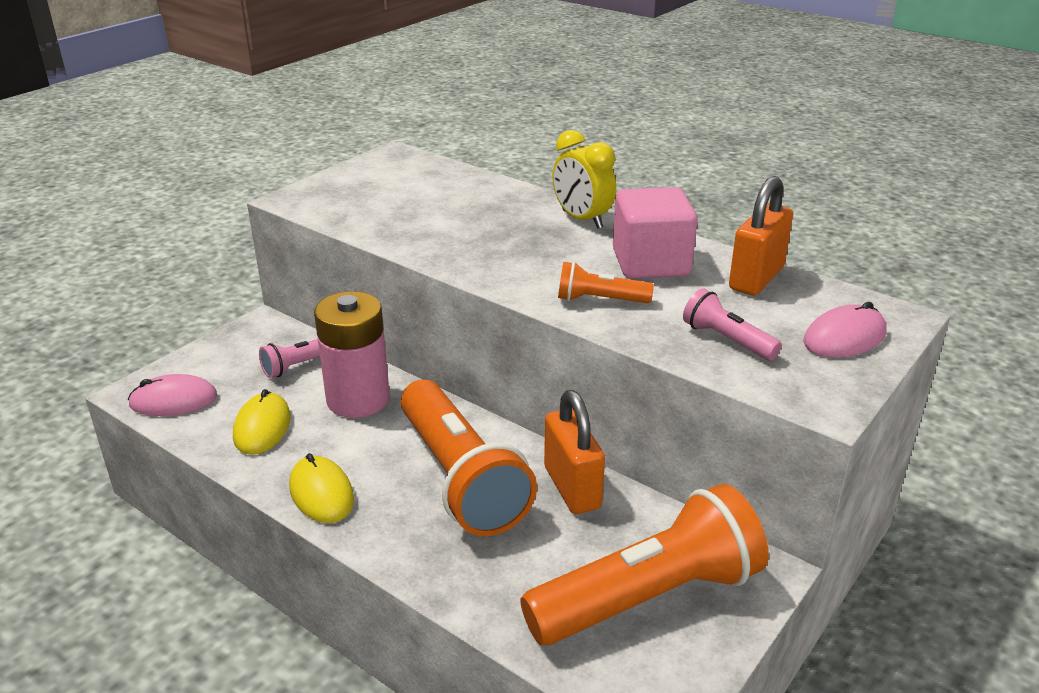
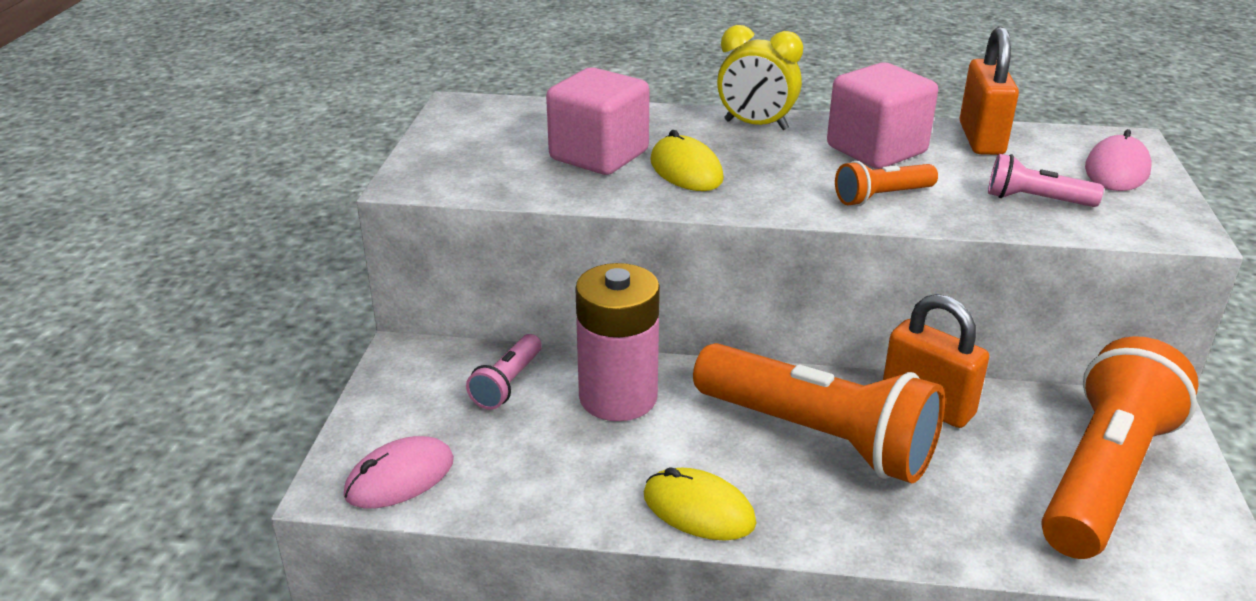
camera: 30 degrees left, 0 degrees up
yellow mouse [233,389,291,455] -> yellow mouse moved to [650,130,724,191]
none -> pink cube [546,67,650,175]

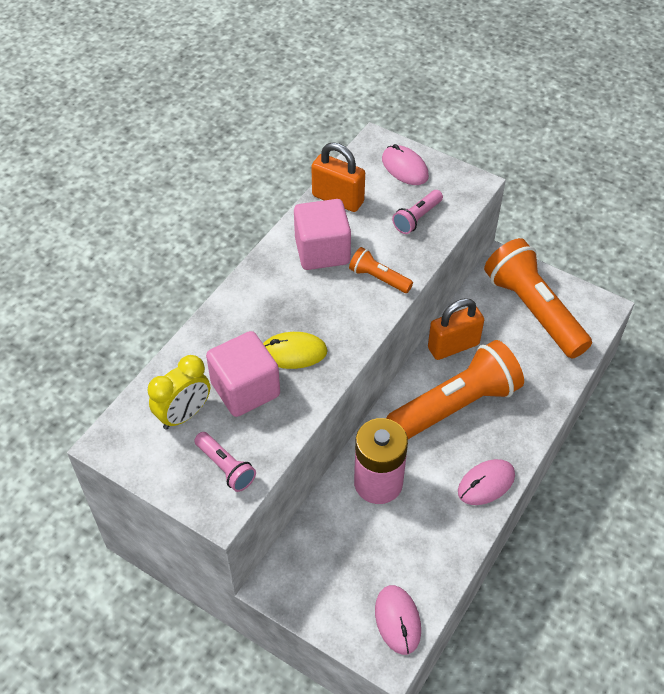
camera: 65 degrees left, 20 degrees up
pink flashlight [466,334,542,410] -> pink flashlight moved to [194,432,256,492]
yellow mouse [644,467,756,541] -> pink mouse [458,459,515,505]
yellow clock [717,25,803,130] -> yellow clock moved to [148,355,210,429]
orange flashlight [835,161,938,206] -> orange flashlight turned 120 degrees clockwise [349,247,413,293]

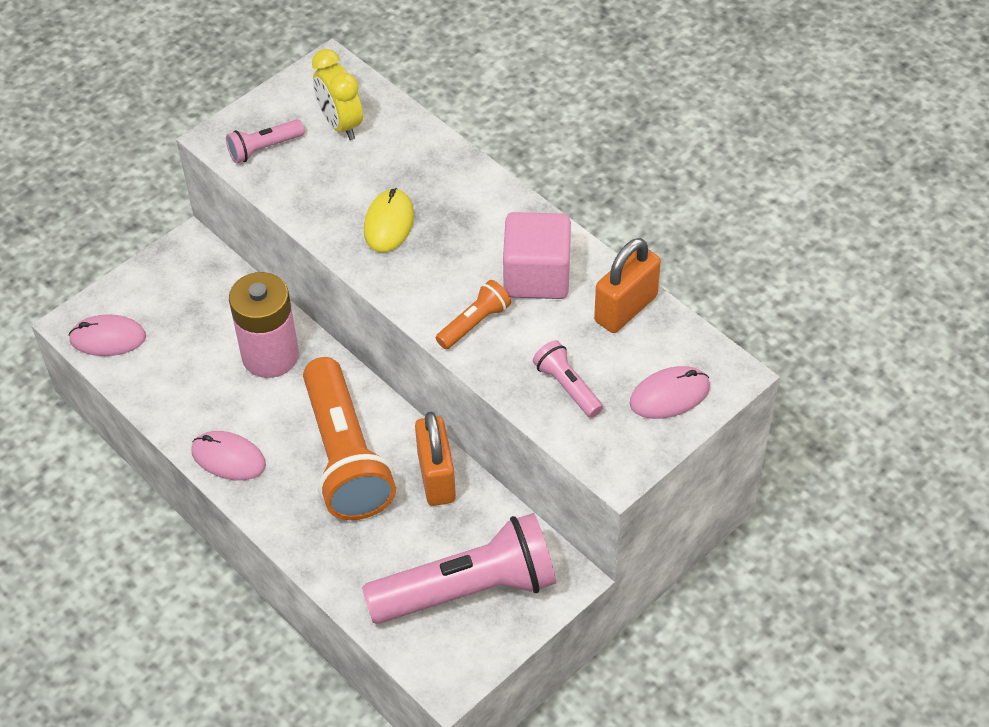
camera: 105 degrees right, 0 degrees up
pink cube [206,331,280,417] -> none
pink mouse [458,459,515,505] -> pink mouse turned 45 degrees counterclockwise [191,431,266,481]
orange flashlight [484,238,592,359] -> pink flashlight [362,513,556,624]

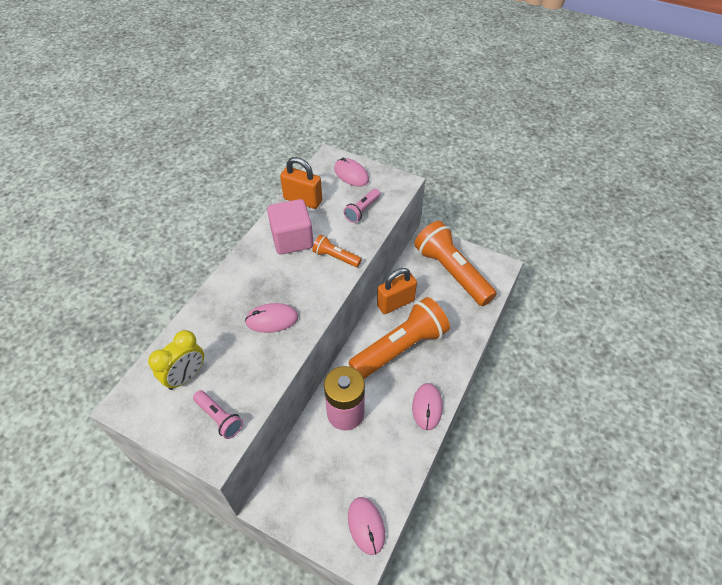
camera: 110 degrees left, 0 degrees up
pink flashlight [362,513,556,624] -> orange flashlight [414,221,497,306]
yellow mouse [364,188,414,252] -> pink mouse [245,303,298,333]

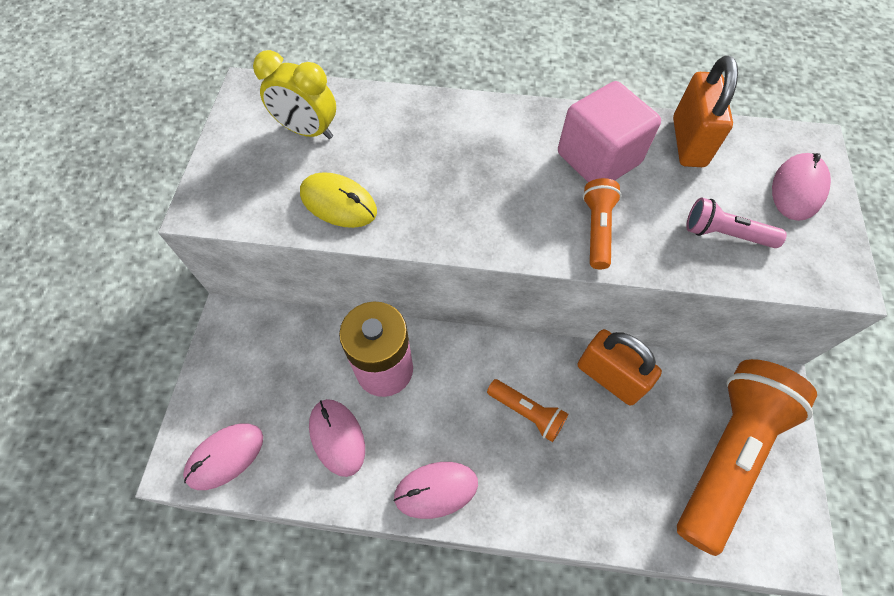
camera: 70 degrees right, 10 degrees up
pink flashlight [193,390,243,439] -> none
pink mouse [245,303,298,333] -> pink mouse moved to [309,399,365,477]
orange flashlight [349,297,450,379] -> orange flashlight [487,379,568,442], size x0.45
none -> yellow mouse [300,172,377,228]

